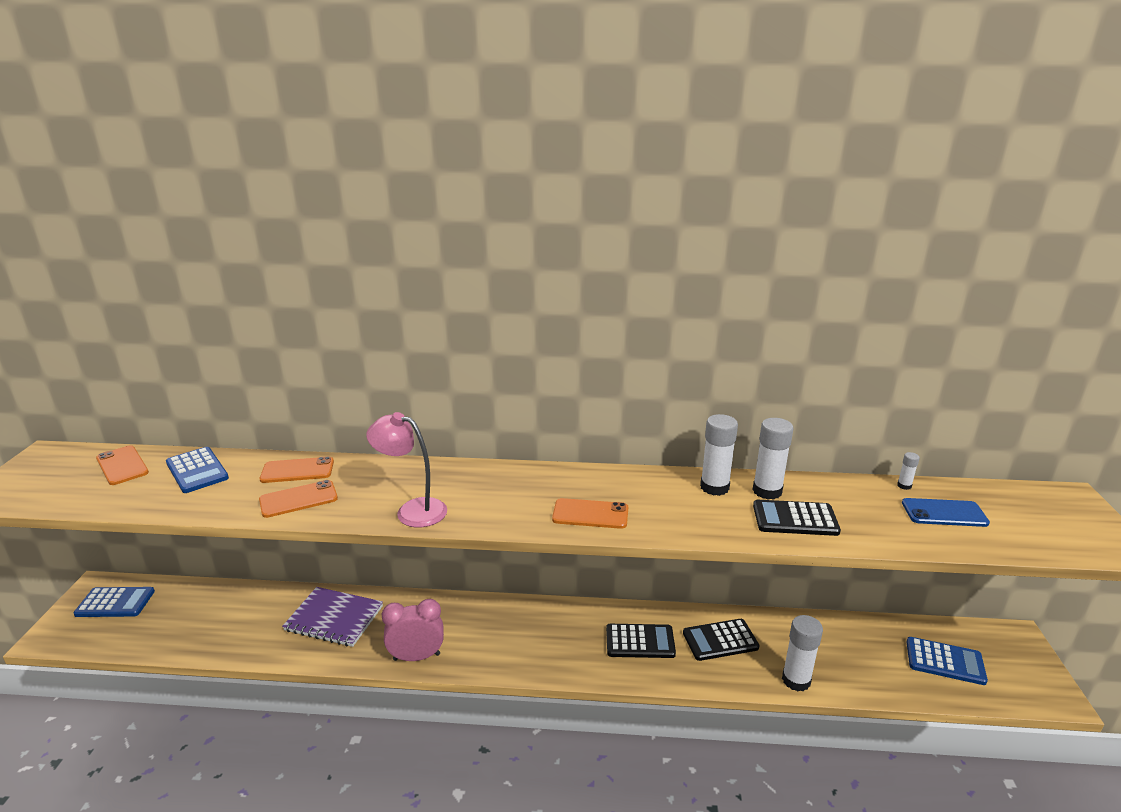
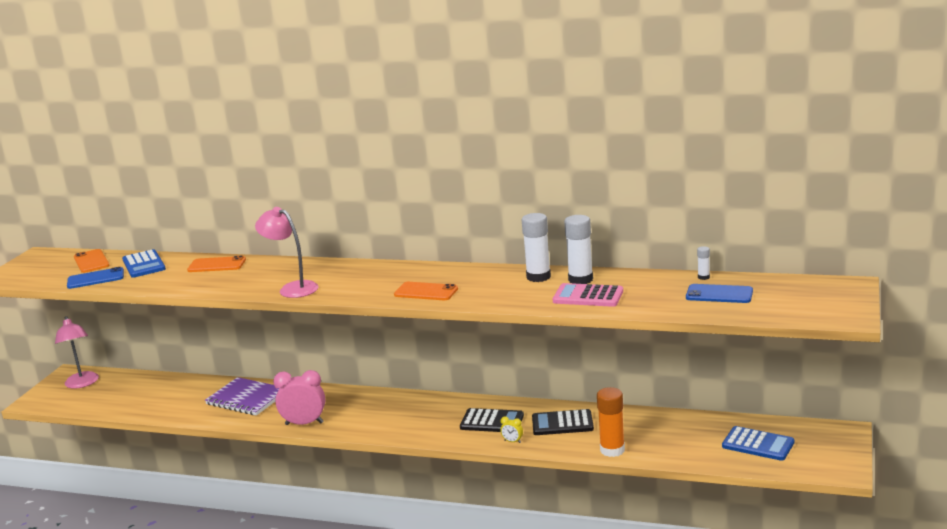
camera: 15 degrees right, 5 degrees down
blue calculator [73,587,155,617] -> pink lamp [55,316,99,389]
orange phone [259,480,338,518] -> none
black calculator [753,500,841,536] -> pink calculator [553,283,623,307]
white glue stick [782,615,823,691] -> orange glue stick [597,387,625,457]
none -> blue phone [67,267,124,289]
none -> yellow clock [500,417,523,443]

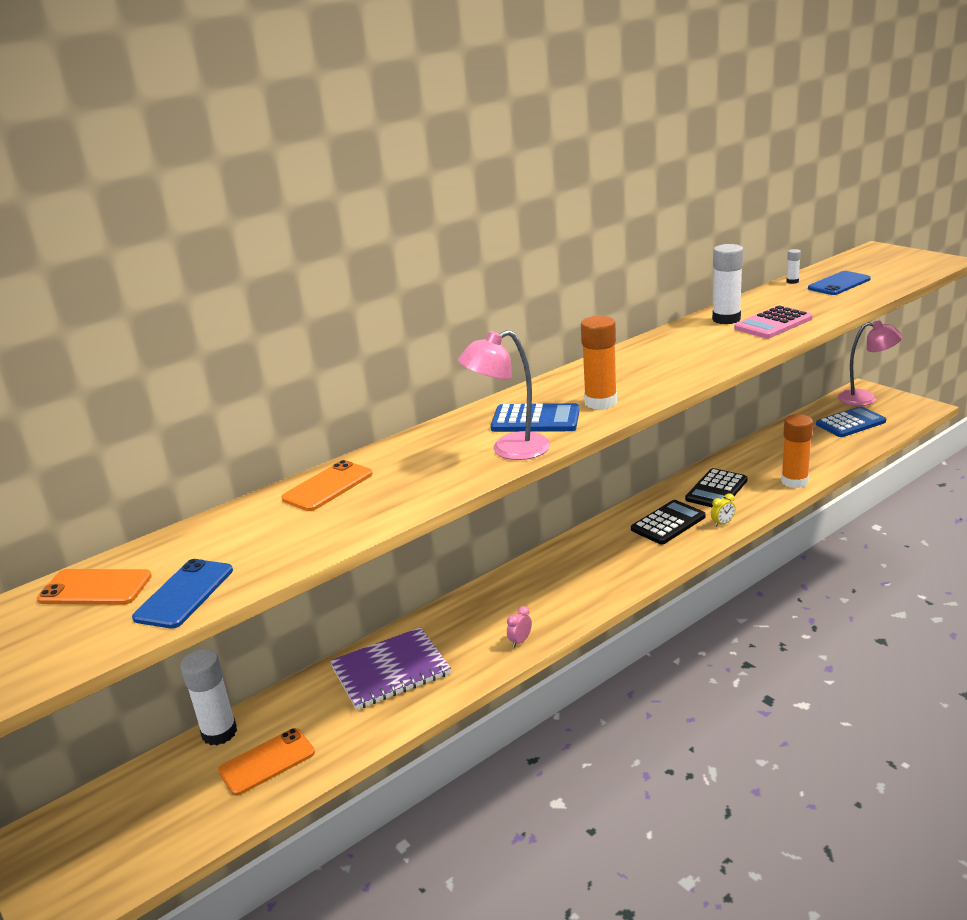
camera: 55 degrees left, 5 degrees up
pink lamp [55,316,99,389] -> pink lamp moved to [838,320,903,406]
blue calculator [122,249,166,278] -> blue calculator moved to [491,403,580,432]
pink clock [273,370,325,425] -> pink clock [507,606,532,647], size x0.44
orange phone [394,282,458,300] -> orange phone moved to [218,728,315,796]
white glue stick [522,213,551,282] -> white glue stick moved to [181,649,237,745]
none -> orange glue stick [581,316,617,410]

